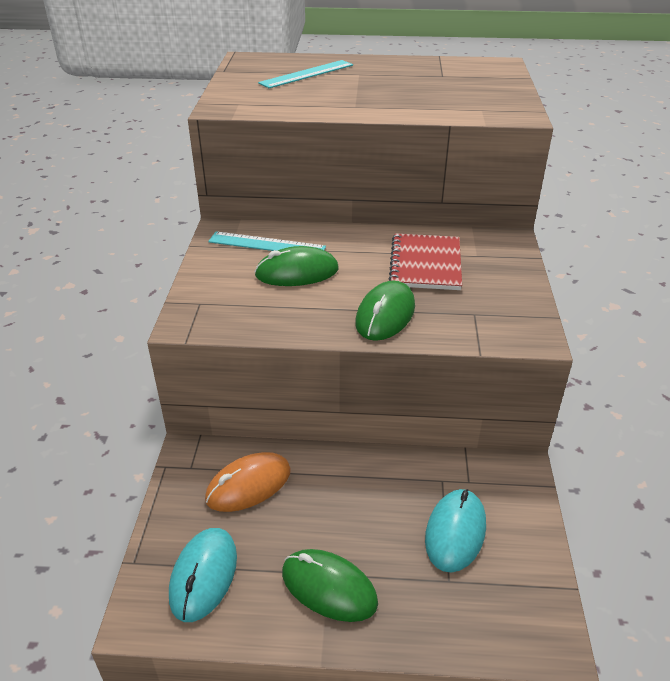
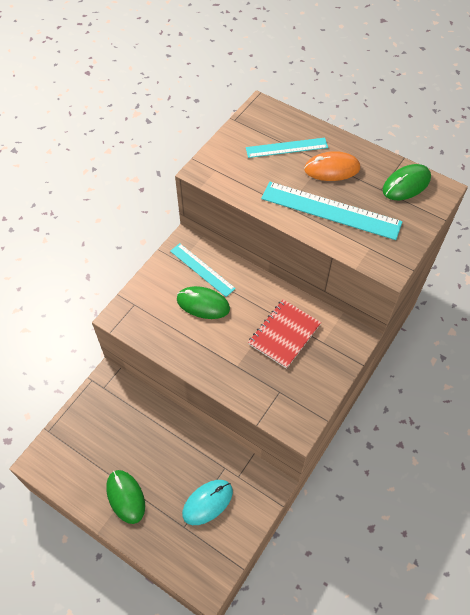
camera: 30 degrees right, 20 degrees up
turquoise mouse [169,528,237,622] -> none
orange mouse [205,452,291,512] -> orange mouse moved to [304,151,360,181]
green mouse [355,281,415,341] -> green mouse moved to [383,164,431,200]
none -> turquoise ruler [261,182,402,240]

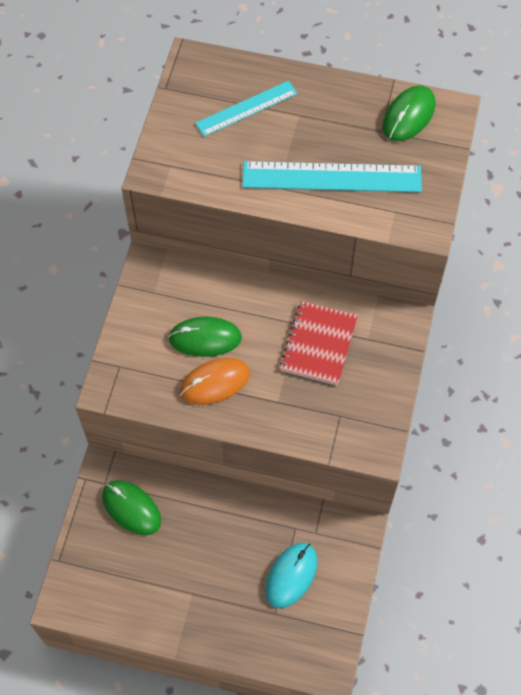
camera: 20 degrees left, 5 degrees up
green mouse [106,470,145,524] -> green mouse moved to [102,480,161,535]
turquoise ruler [170,243,236,297] -> none
orange mouse [304,151,360,181] -> orange mouse moved to [180,358,250,405]

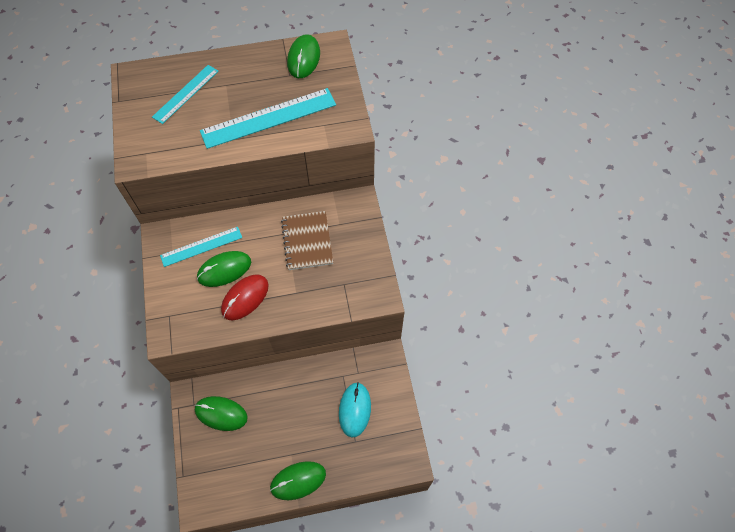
camera: 25 degrees left, 0 degrees up
orange mouse [180,358,250,405] -> red mouse [221,274,269,320]
red notebook [280,301,358,385] -> brown notebook [281,211,333,270]
none -> turquoise ruler [160,227,242,267]
none -> green mouse [270,461,326,500]

